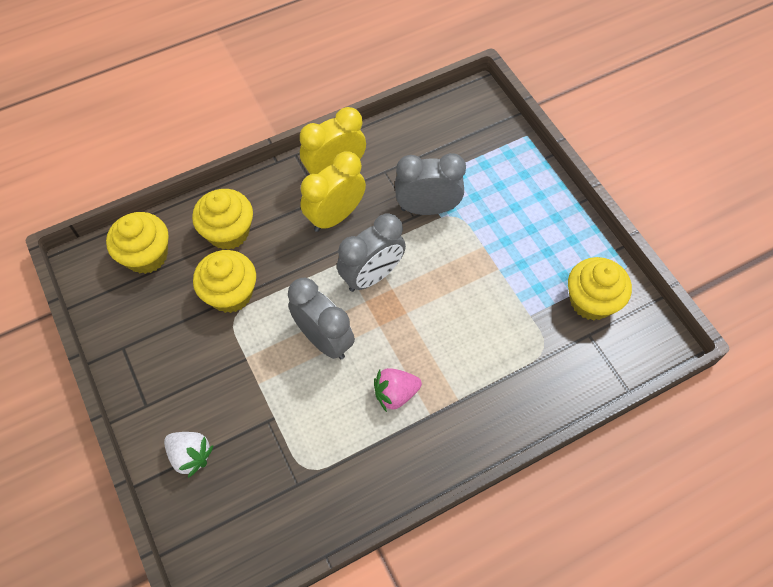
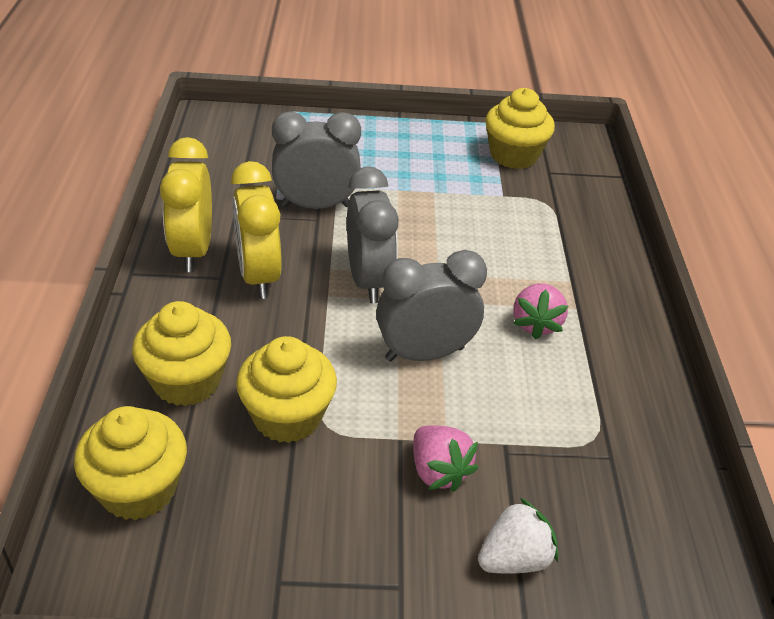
camera: 65 degrees left, 20 degrees down
grey clock [395,153,466,215] -> grey clock turned 60 degrees clockwise [272,111,361,209]
none -> pink strawberry [413,425,478,492]

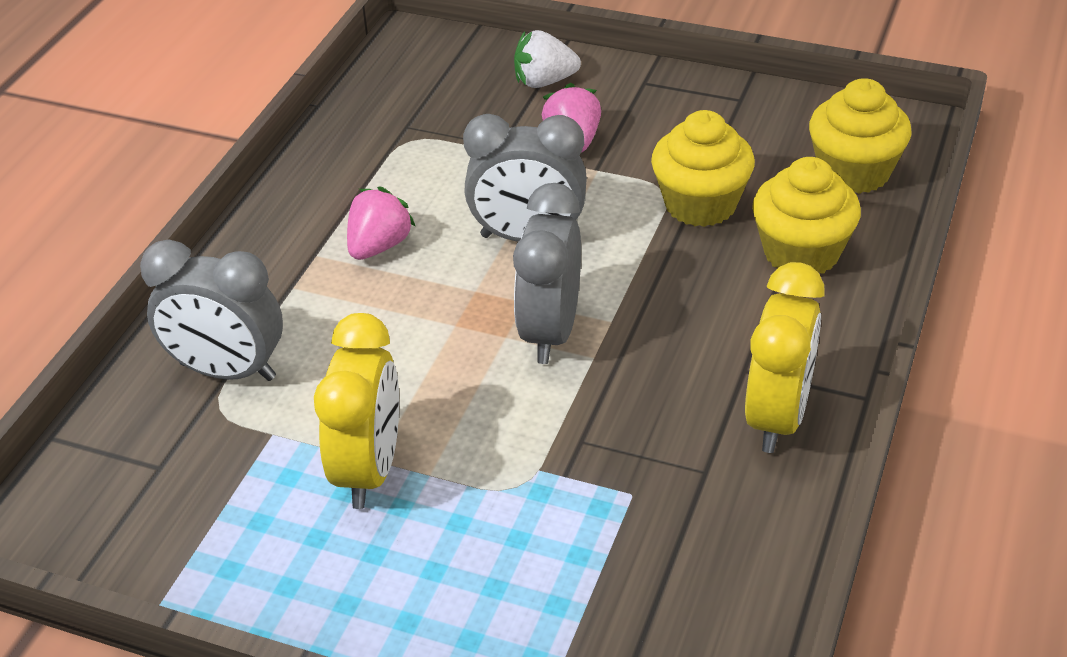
camera: 155 degrees left, 0 degrees up
yellow clock [231,161,282,299] -> yellow clock moved to [314,313,399,509]
grey clock [272,111,361,209] -> grey clock moved to [140,240,283,381]
yellow cupcake [485,88,555,169] -> none

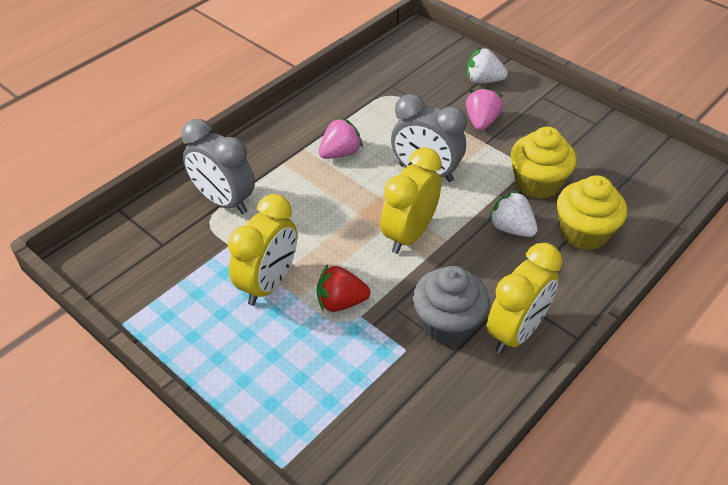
camera: 20 degrees right, 5 degrees up
grey clock [513,183,581,364] -> yellow clock [380,147,441,254]
yellow cupcake [809,78,912,194] -> none
none -> red strawberry [317,264,371,312]
none -> grey cupcake [413,266,489,345]
none -> white strawberry [488,190,538,237]

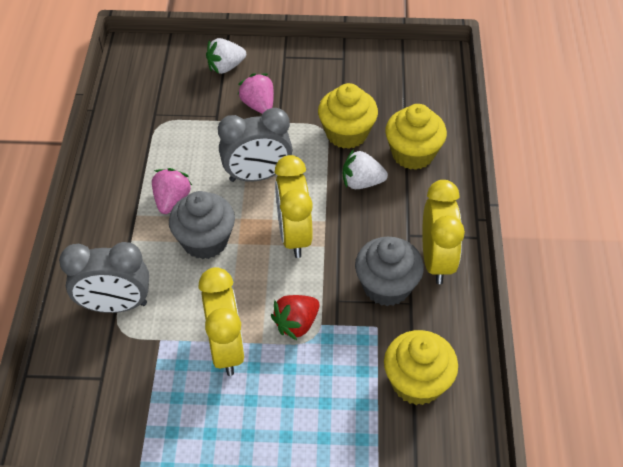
camera: 40 degrees left, 5 degrees up
none -> grey cupcake [169,191,235,259]
none -> yellow cupcake [384,330,458,405]

